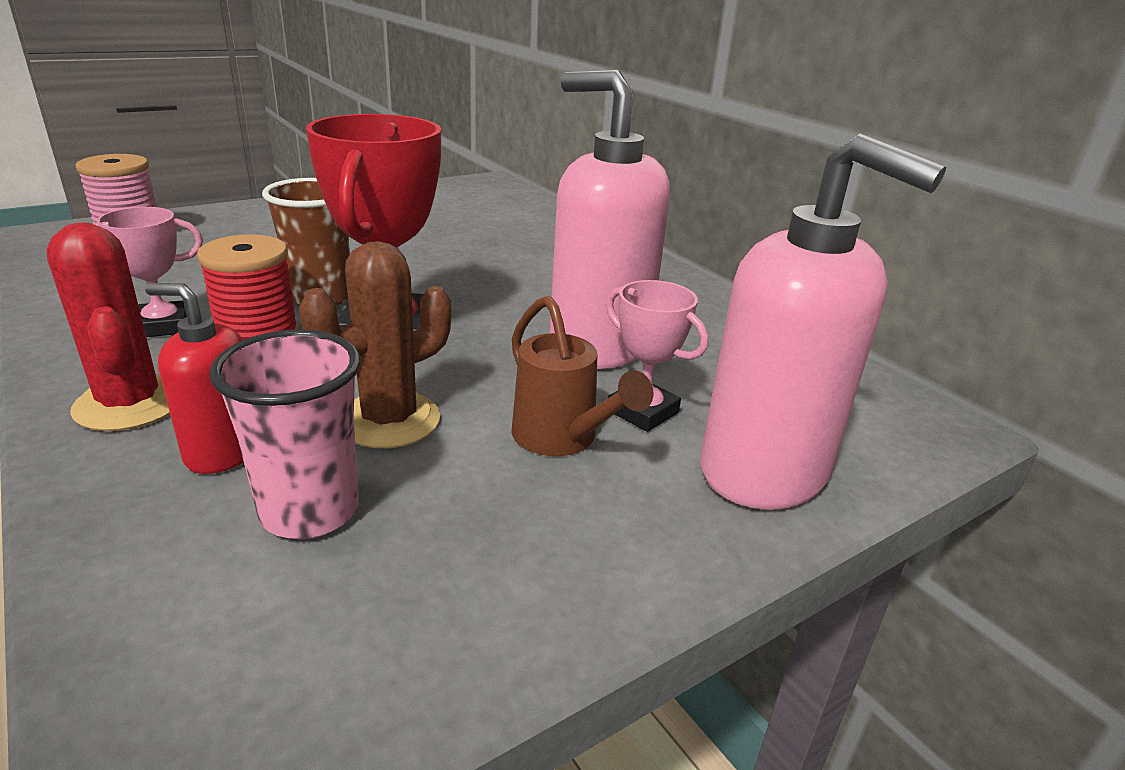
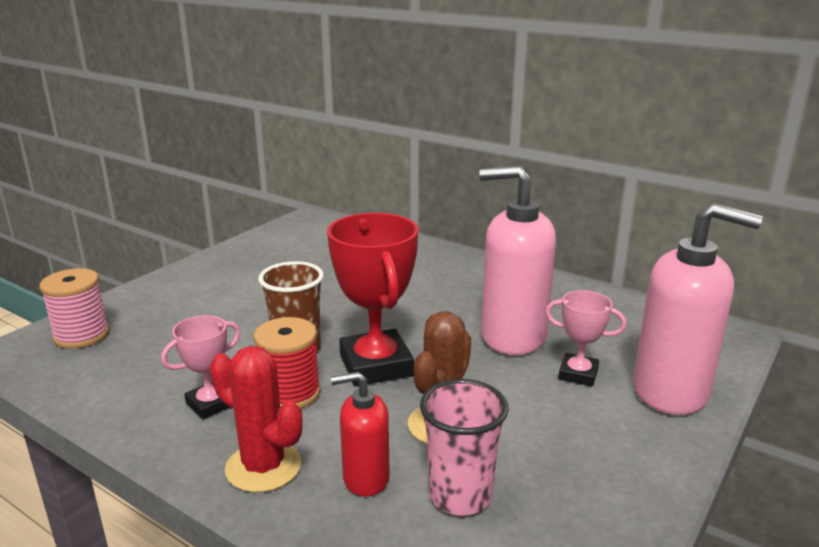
camera: 20 degrees left, 5 degrees down
brown watering can [512,296,653,456] -> none

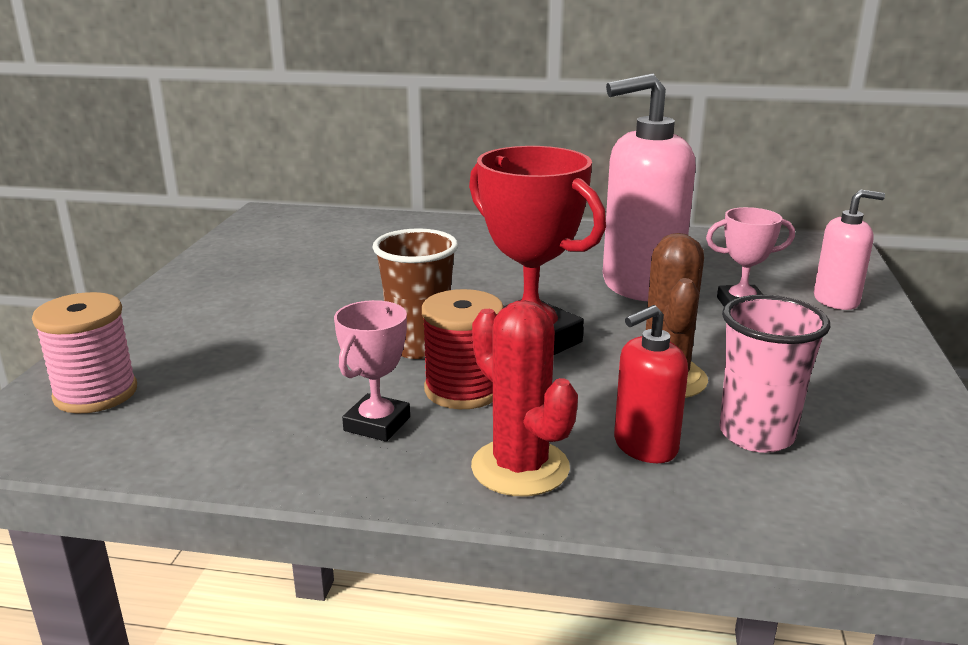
camera: 25 degrees left, 0 degrees up
red cactus [210,346,303,493] -> red cactus turned 45 degrees clockwise [471,300,578,497]
pink soap dispenser [633,203,763,415] -> pink soap dispenser [814,190,885,310], size x0.53

